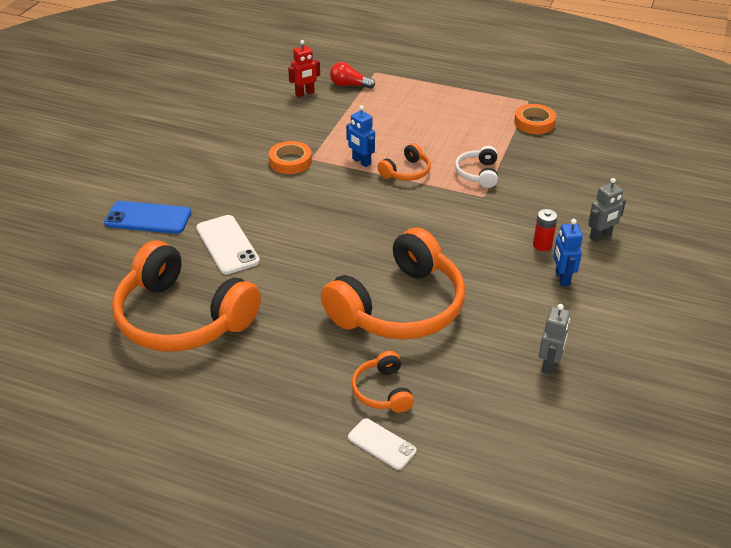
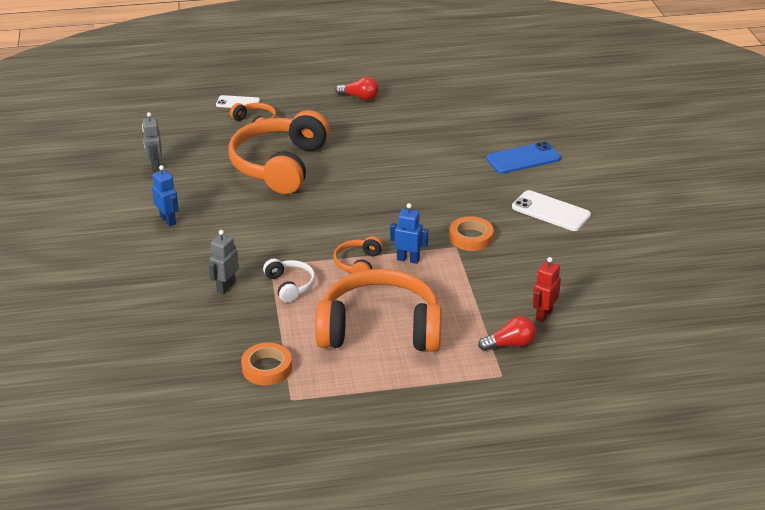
camera: 150 degrees right, 5 degrees down
orange headphones [112,241,261,352] -> orange headphones moved to [315,269,442,352]
white phone [196,215,260,274] -> white phone moved to [512,190,591,231]
red battery [533,209,558,251] -> none
grey robot [589,178,626,242] -> grey robot moved to [208,230,239,294]
none -> red light bulb [335,77,379,100]

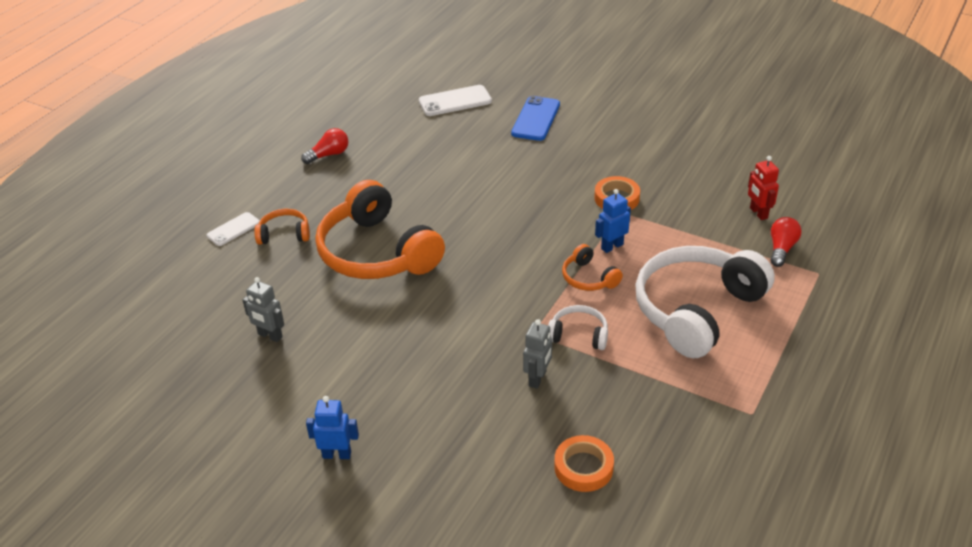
camera: 50 degrees left, 5 degrees up
blue robot [152,165,179,226] -> blue robot moved to [306,396,359,459]
grey robot [208,230,239,294] -> grey robot turned 135 degrees counterclockwise [523,319,552,389]
orange tape [241,343,292,385] -> orange tape moved to [554,435,614,492]
orange headphones [315,269,442,352] -> white headphones [635,246,775,358]
white phone [512,190,591,231] -> white phone moved to [419,85,492,116]

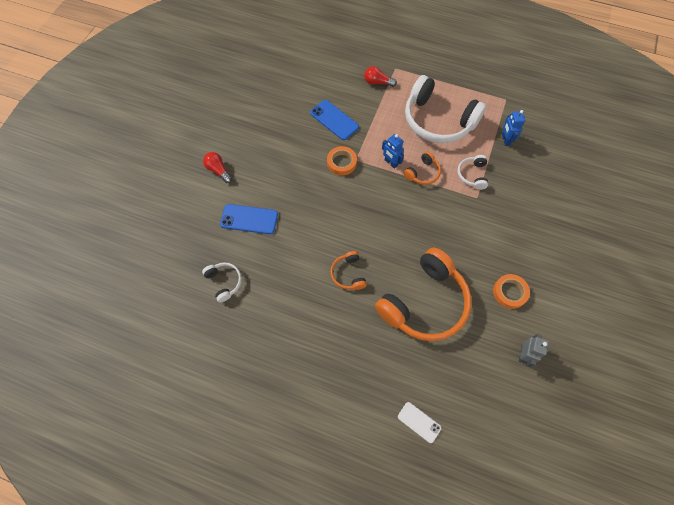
camera: 100 degrees left, 25 degrees up
orange headphones [254,209,310,245] -> orange headphones moved to [330,251,367,290]
red light bulb [301,128,349,164] -> red light bulb moved to [203,152,232,183]
blue robot [306,396,359,459] -> blue robot moved to [502,110,525,146]
white phone [419,85,492,116] -> white headphones [202,262,242,303]
grey robot [523,319,552,389] -> none
orange tape [554,435,614,492] -> orange tape moved to [493,274,530,309]
red robot [748,156,779,220] -> none
none -> blue phone [310,100,359,140]

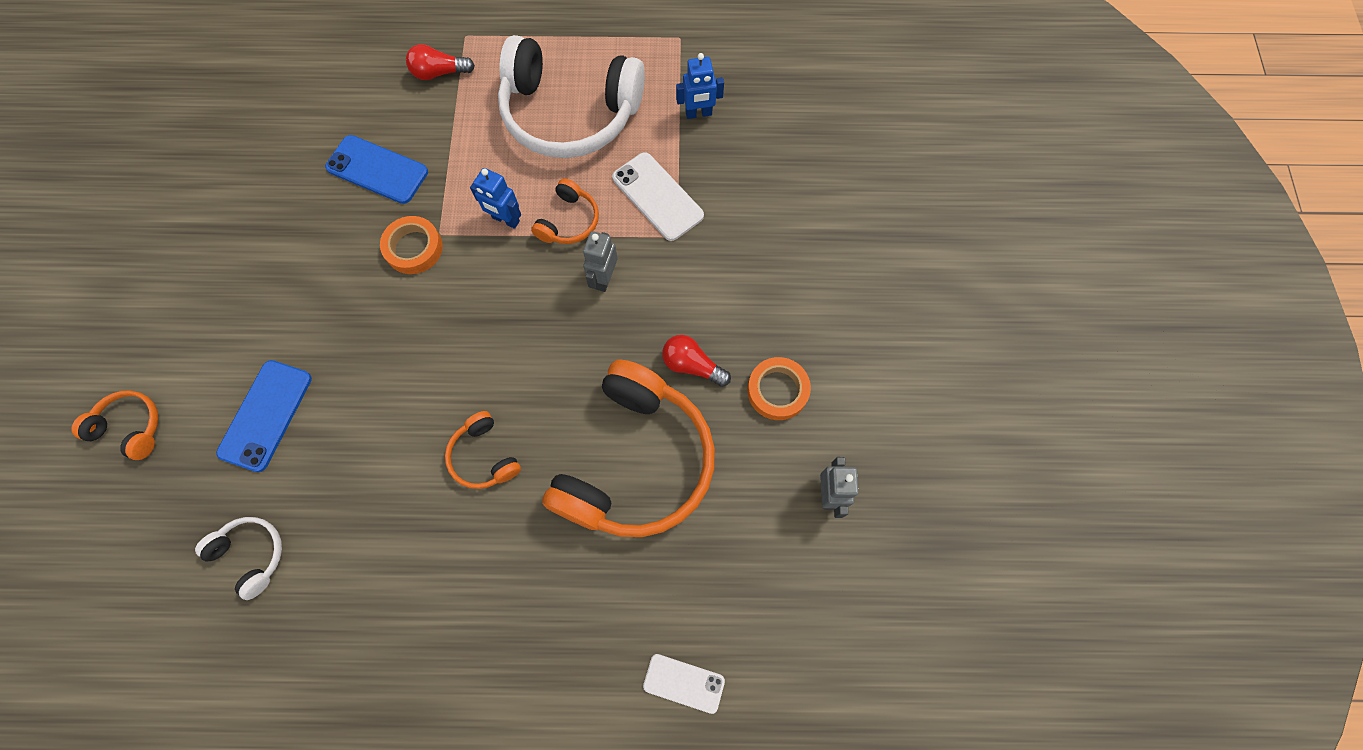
camera: 20 degrees left, 5 degrees up
red light bulb [203,152,232,183] -> red light bulb moved to [662,335,731,387]
blue phone [220,204,278,234] -> blue phone turned 60 degrees counterclockwise [216,360,312,472]
white headphones [457,155,488,190] -> white phone [612,152,704,241]
blue robot [502,110,525,146] -> blue robot turned 75 degrees counterclockwise [676,53,724,119]
none -> orange headphones [71,390,158,460]
none -> grey robot [583,231,618,292]

